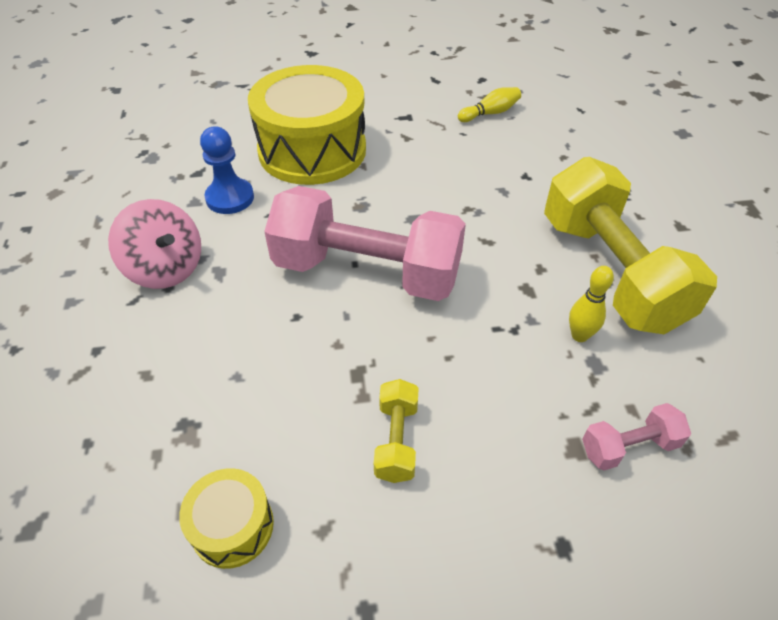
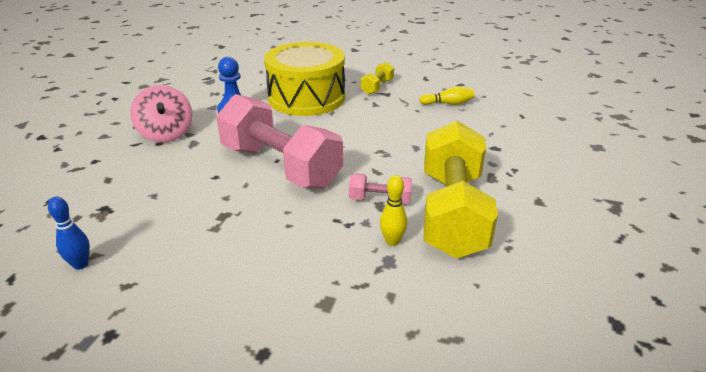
camera: 25 degrees right, 15 degrees down
yellow drum [179,468,274,569] -> blue bowling pin [48,196,90,270]
yellow dumbbell [374,379,418,483] -> yellow dumbbell moved to [361,62,394,95]
pink dumbbell [582,403,691,471] -> pink dumbbell moved to [349,173,412,204]

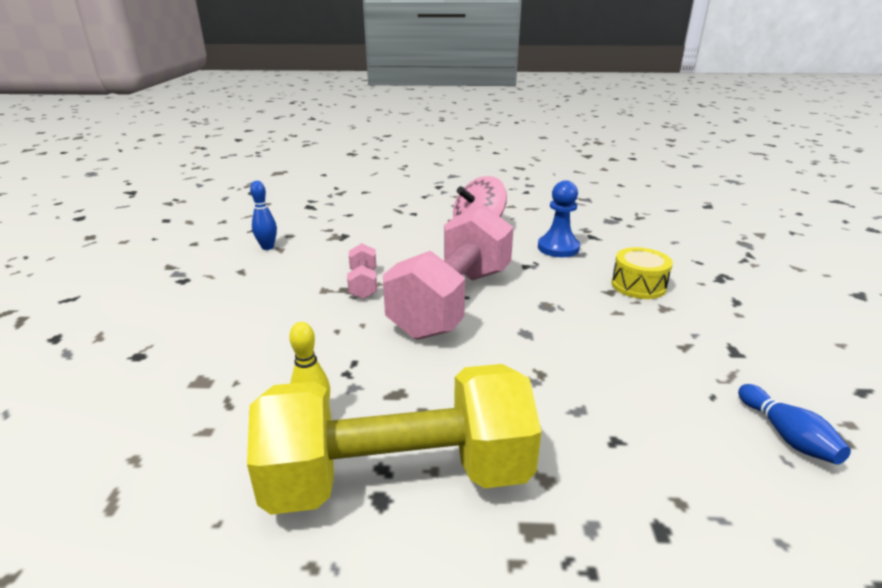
camera: 75 degrees right, 5 degrees down
yellow drum [264,42,345,116] -> yellow drum [612,247,673,299], size x0.46
pink dumbbell [349,173,412,204] -> pink dumbbell moved to [347,243,377,299]
yellow dumbbell [361,62,394,95] -> none
yellow bowling pin [419,86,474,105] -> blue bowling pin [738,384,851,465]

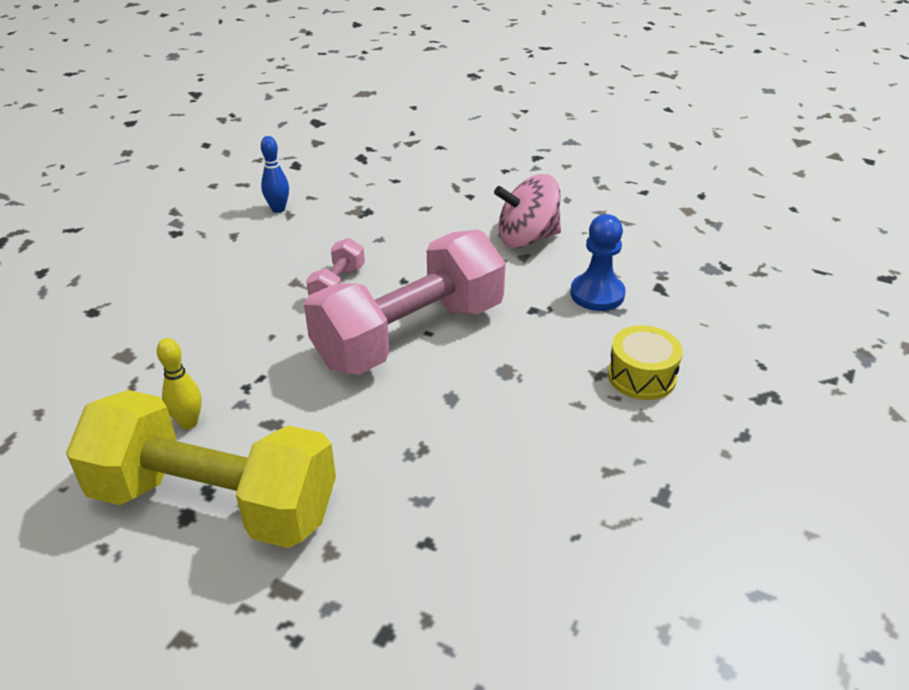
camera: 25 degrees right, 10 degrees up
blue bowling pin [738,384,851,465] -> none

